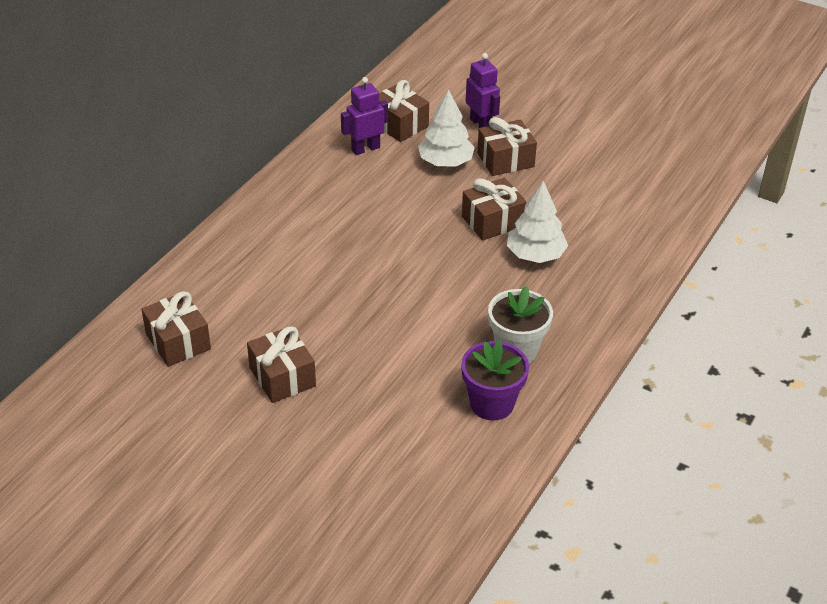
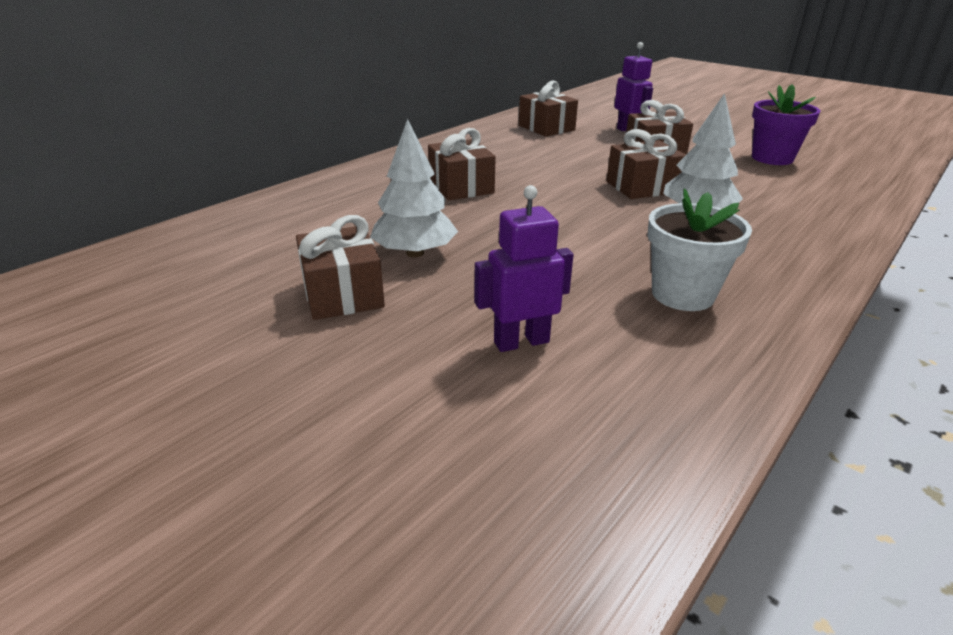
camera: 10 degrees right, 10 degrees down
brown gift [141,292,211,367] -> brown gift moved to [428,128,496,200]
purple robot [341,77,388,155] -> purple robot moved to [475,185,574,352]
white tree [418,89,475,167] -> white tree moved to [370,119,458,257]
purple flower pot [461,340,529,421] -> purple flower pot moved to [752,84,820,165]

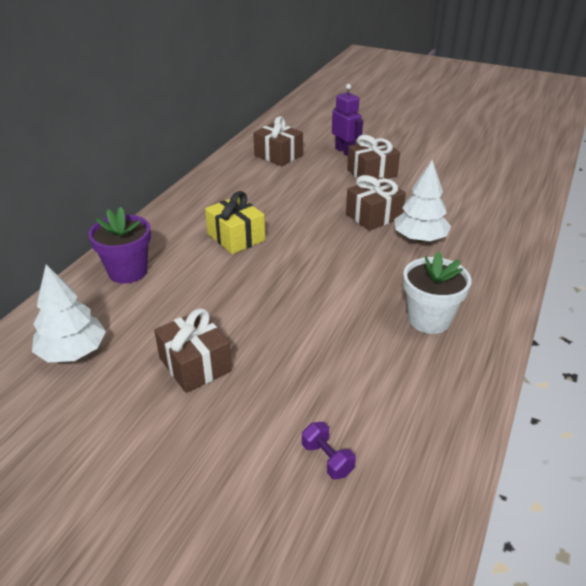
camera: 15 degrees left, 5 degrees up
white tree [370,119,458,257] -> white tree moved to [32,265,106,363]
brown gift [428,128,496,200] -> yellow gift [205,191,265,254]
purple robot [475,185,574,352] -> none
purple flower pot [752,84,820,165] -> purple flower pot moved to [88,207,151,284]
none -> purple dumbbell [302,422,356,479]

